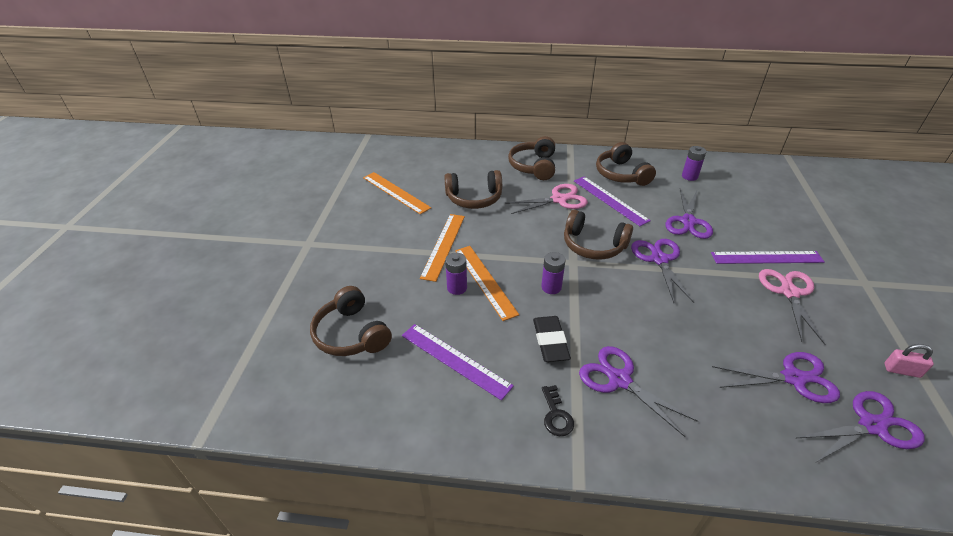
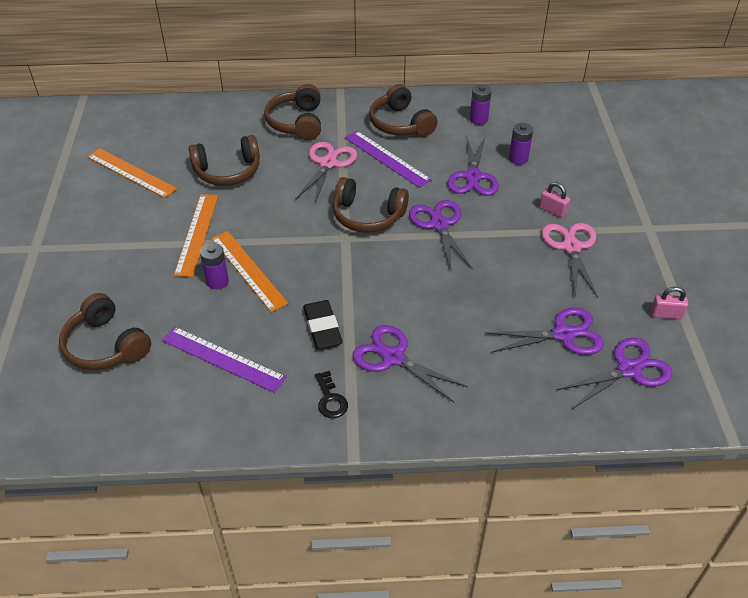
camera: 10 degrees left, 5 degrees up
pink scissors [505,184,588,214] -> pink scissors turned 45 degrees counterclockwise [295,142,357,203]
purple battery [541,252,566,294] -> purple battery moved to [509,123,533,165]
purple ruler [711,251,824,264] -> pink padlock [539,182,570,218]

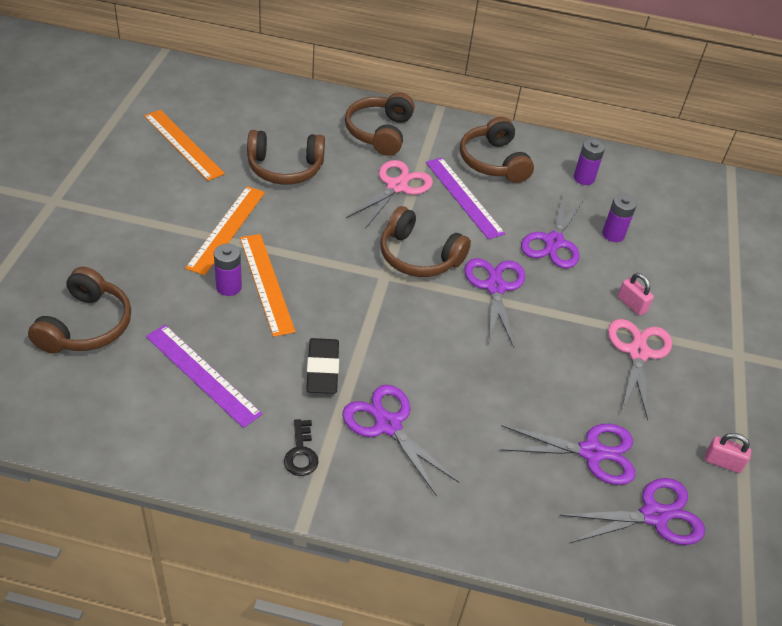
camera: 10 degrees right, 0 degrees up
brown headphones [59,293,151,370] -> brown headphones turned 135 degrees counterclockwise [28,267,131,353]

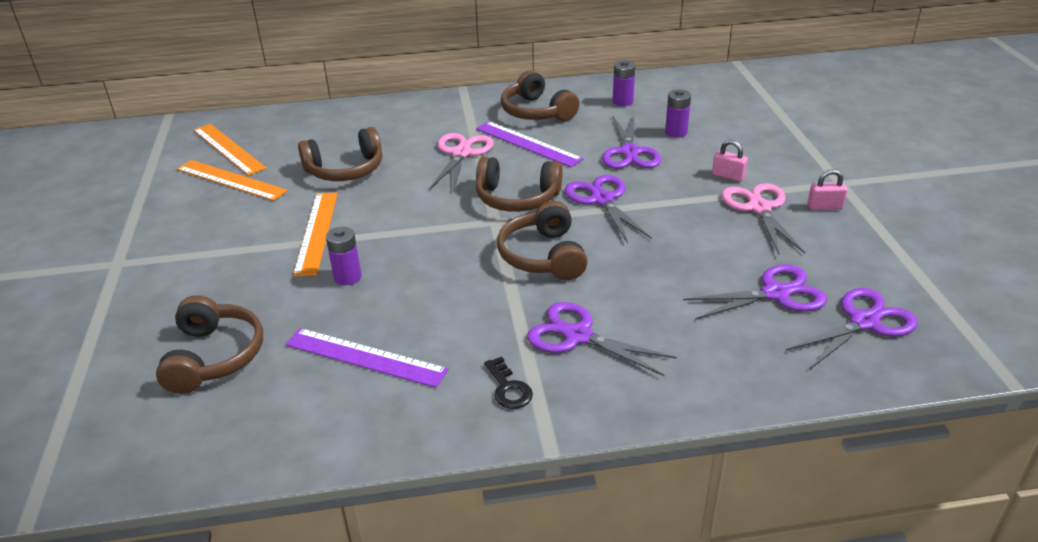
camera: 15 degrees left, 10 degrees down
orange ruler [240,234,296,337] -> orange ruler moved to [193,124,267,176]
black eraser [306,338,339,394] -> none
brown headphones [345,92,415,156] -> brown headphones moved to [497,201,588,280]
pink padlock [705,433,751,473] -> pink padlock moved to [808,169,848,210]

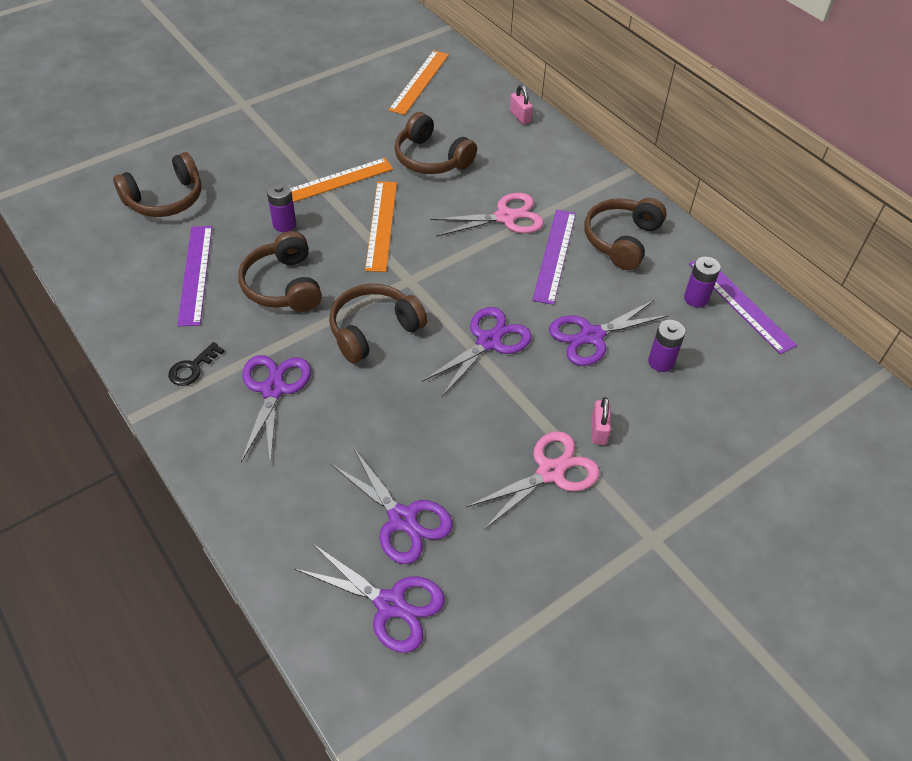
camera: 60 degrees right, 15 degrees up
orange ruler [177,160,288,201] -> orange ruler moved to [365,181,397,272]
brown headphones [476,157,563,212] -> brown headphones moved to [238,231,322,312]
pink padlock [808,169,848,210] -> pink padlock moved to [510,85,533,124]
none -> purple ruler [689,256,797,354]

